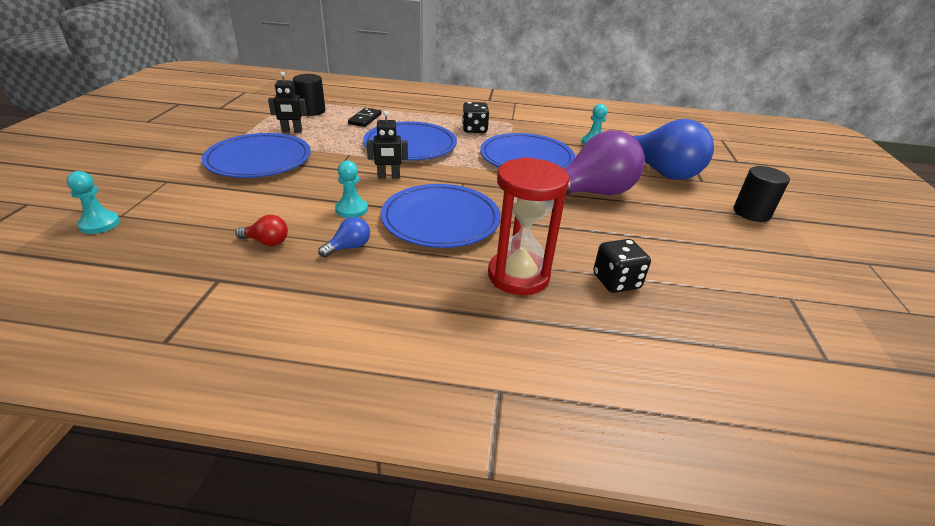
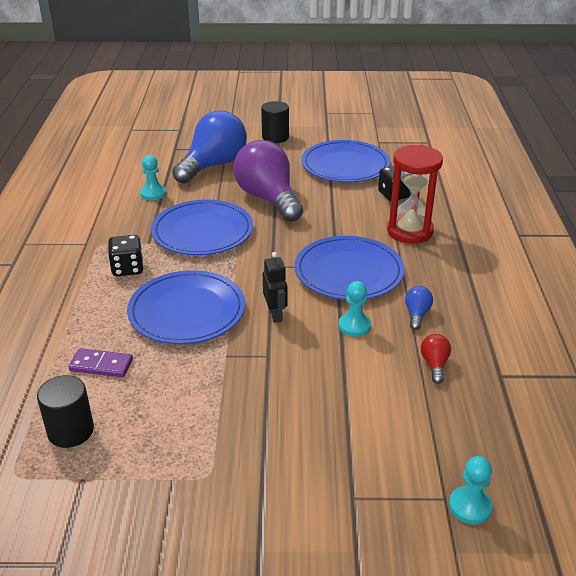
camera: 95 degrees left, 0 degrees up
blue plate [202,133,311,178] -> blue plate moved to [301,140,390,182]
black robot [268,72,307,133] -> none
blue light bulb [318,217,370,257] -> blue light bulb turned 60 degrees clockwise [405,286,433,330]
black domino [348,108,381,127] -> purple domino [69,348,133,377]

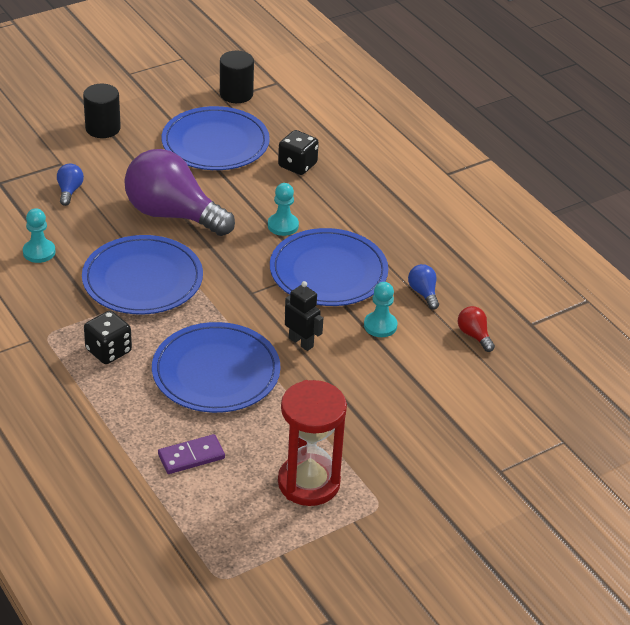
camera: 35 degrees left, 5 degrees up
black cylinder [37,375,94,448] -> black cylinder moved to [220,51,254,103]
blue light bulb [172,111,247,184] -> blue light bulb [57,164,84,206], size x0.40
red hourglass [387,145,443,244] -> red hourglass moved to [278,380,347,506]
turquoise pawn [449,456,493,524] -> turquoise pawn moved to [268,183,299,236]

